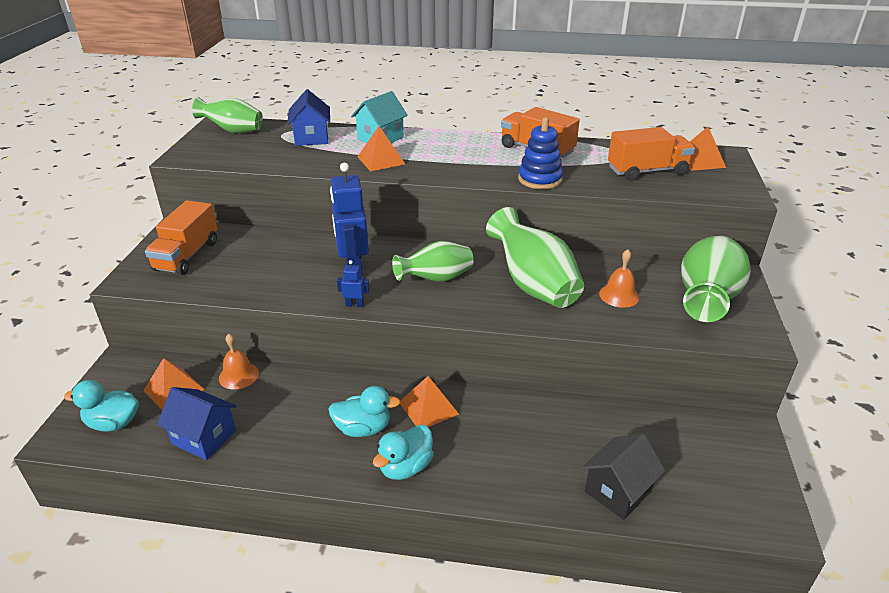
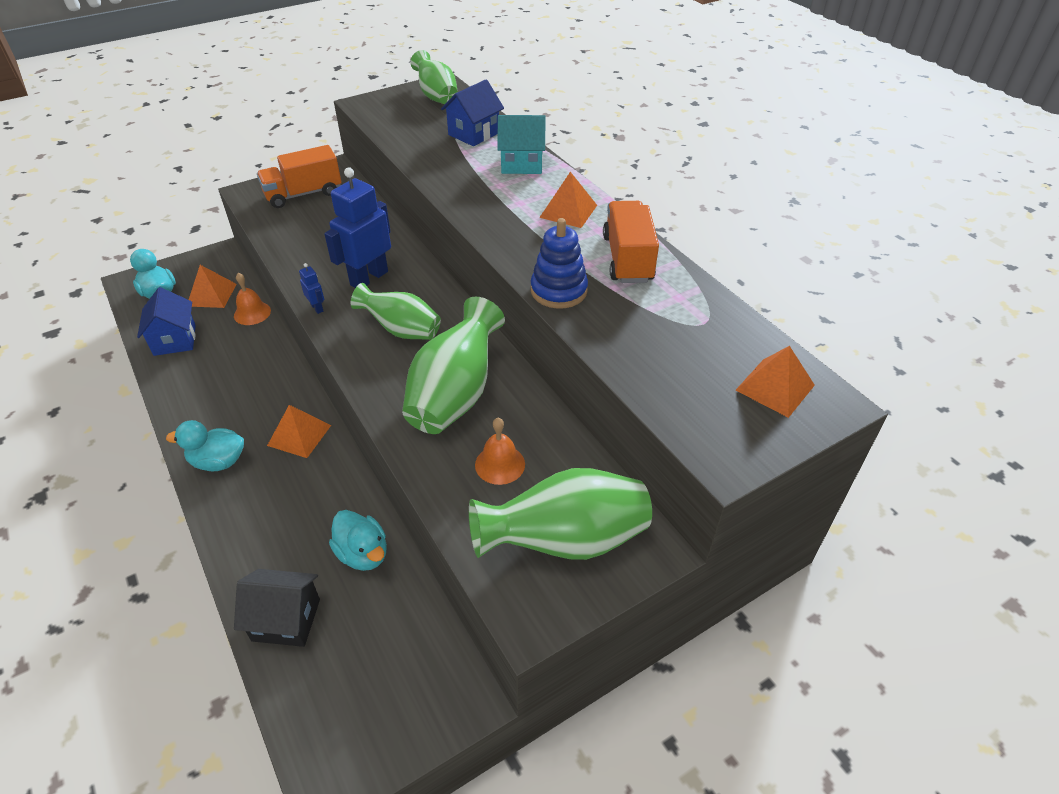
camera: 50 degrees right, 10 degrees up
turquoise duck [329,386,400,437] -> turquoise duck moved to [329,510,387,571]
orange pyramid [357,126,405,171] -> orange pyramid moved to [539,172,597,228]
orange truck [608,127,695,181] -> none

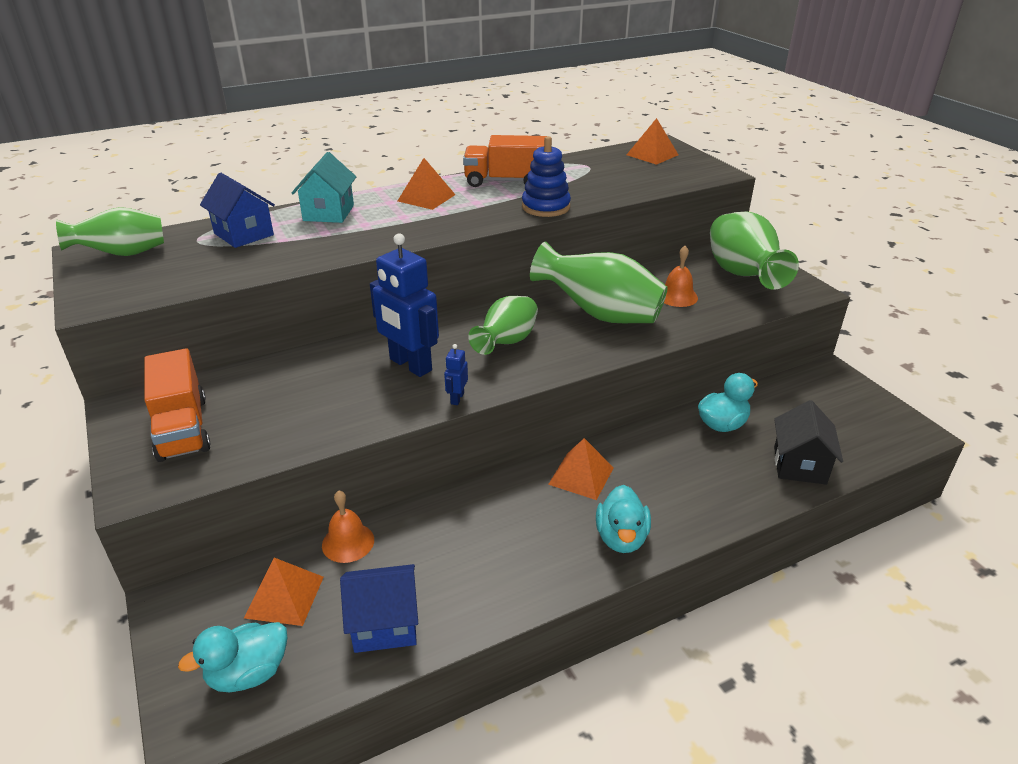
camera: 85 degrees left, 10 degrees down
blue robot [299,263,324,314] -> blue robot turned 45 degrees counterclockwise [444,344,468,405]

